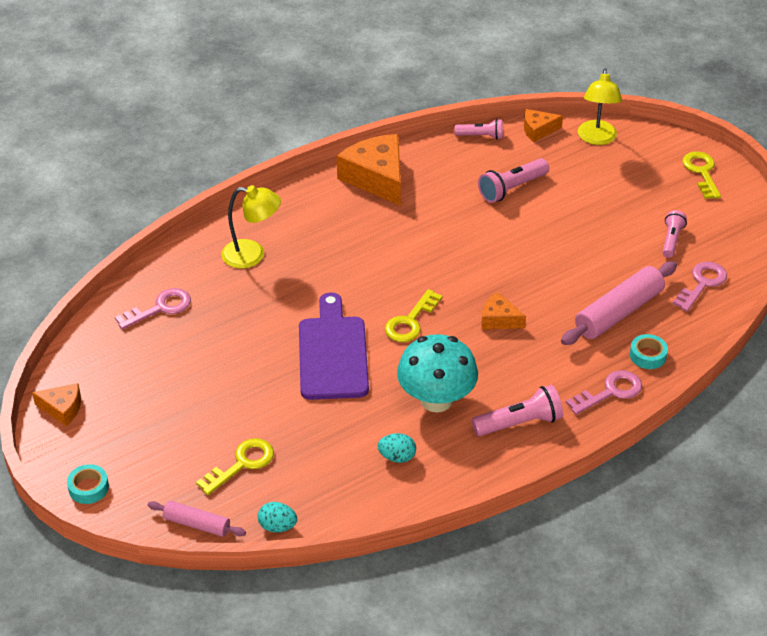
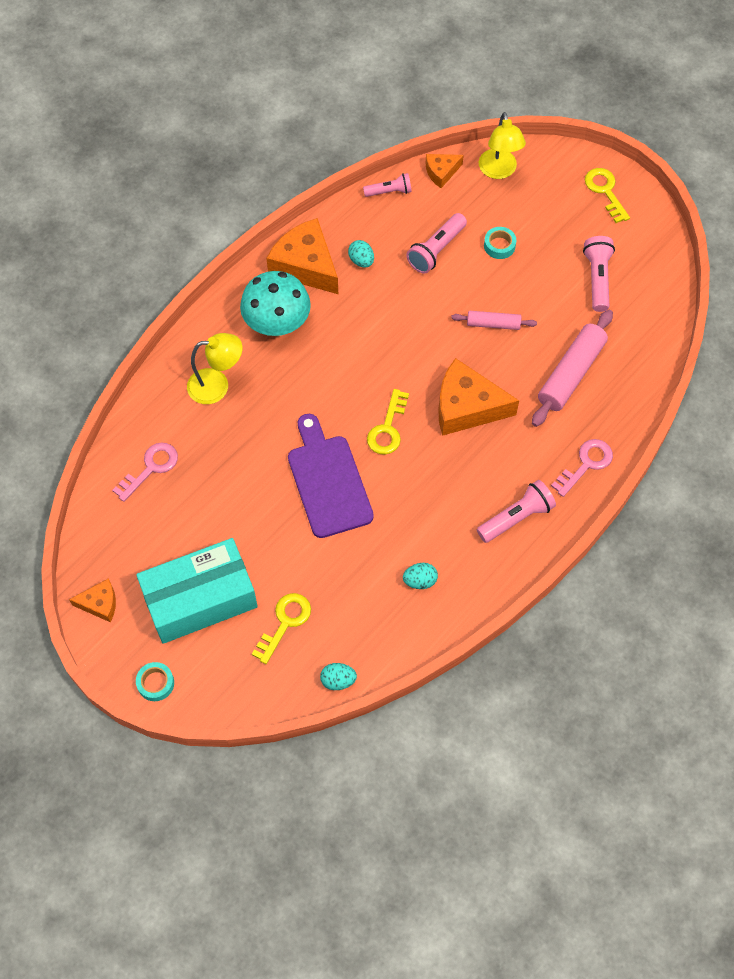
camera: 15 degrees left, 20 degrees up
pink rolling pin [148,501,246,537] -> pink rolling pin moved to [451,311,537,330]
turquoise mushroom [397,334,478,412] -> turquoise mushroom moved to [240,271,311,336]
orange cheese [481,292,526,330] -> orange cheese [438,358,519,436], size x1.91
turquoise tape [630,334,668,369] -> turquoise tape moved to [484,227,516,259]
pink flashlight [662,210,687,258] -> pink flashlight [583,236,615,312], size x1.51
pink key [672,262,727,311] -> none
none -> turquoise box [136,538,258,644]
none -> turquoise egg [348,240,374,267]

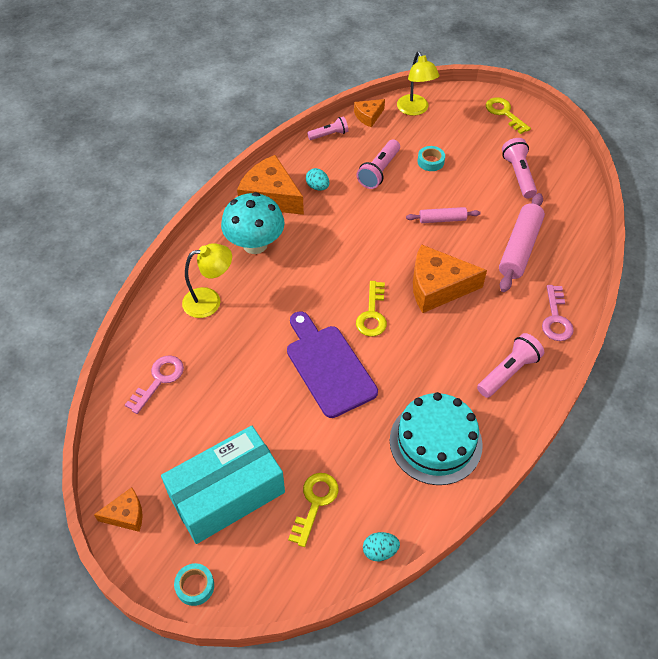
camera: 10 degrees left, 10 degrees down
turquoise egg [403,563,438,589] -> turquoise cake [390,392,483,485]
pink key [551,439,613,497] -> pink key turned 150 degrees clockwise [542,285,574,341]

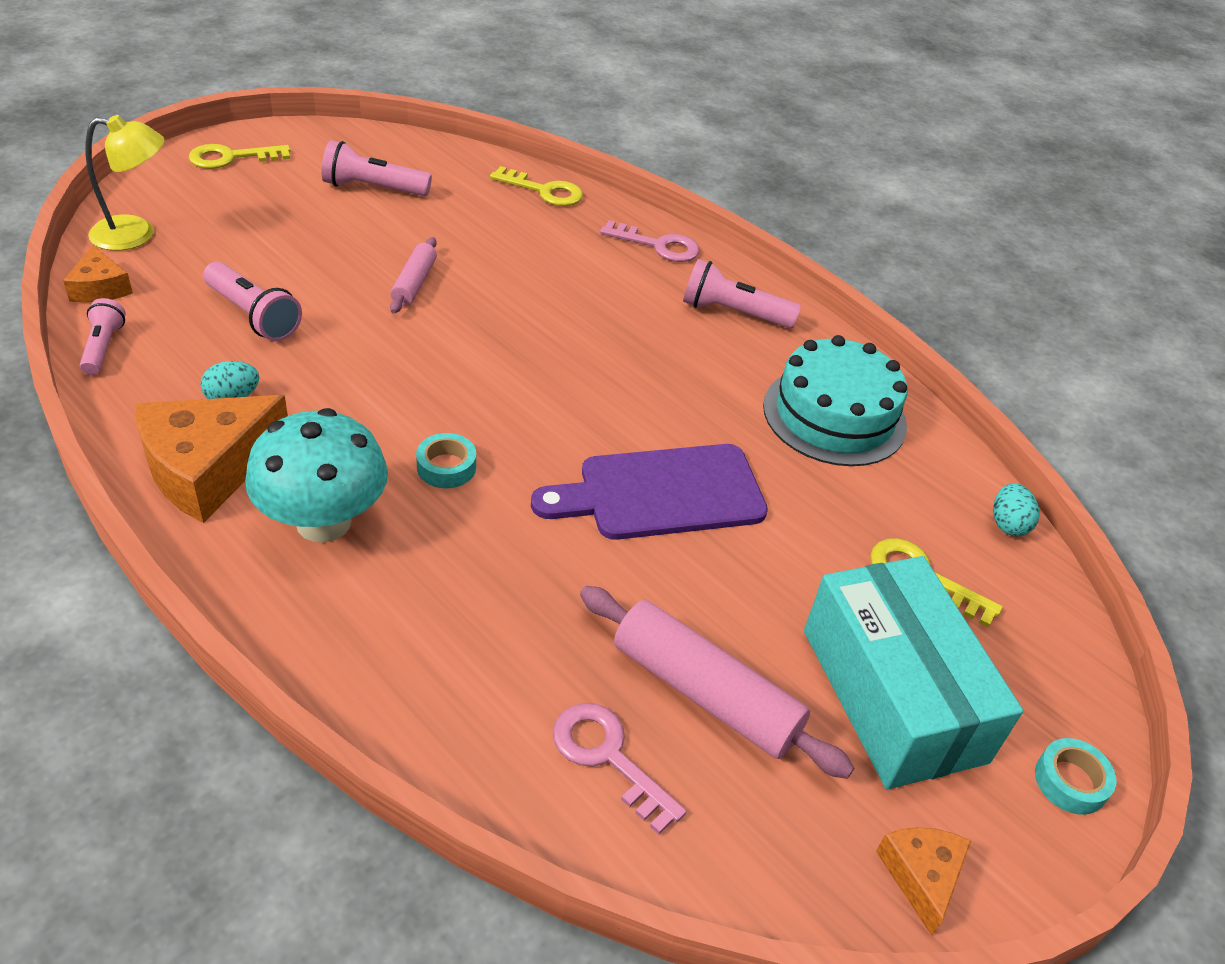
camera: 80 degrees left, 10 degrees down
yellow lamp [182,243,232,318] -> none
yellow key [356,281,387,337] -> yellow key moved to [490,166,583,206]
orange cheese [413,244,487,313] -> none
turquoise tape [417,146,445,171] -> turquoise tape moved to [416,433,476,488]
pink flashlight [477,333,544,398] -> pink flashlight turned 45 degrees counterclockwise [683,259,801,328]
pink rolling pin [499,193,545,292] -> pink rolling pin moved to [580,586,854,779]

